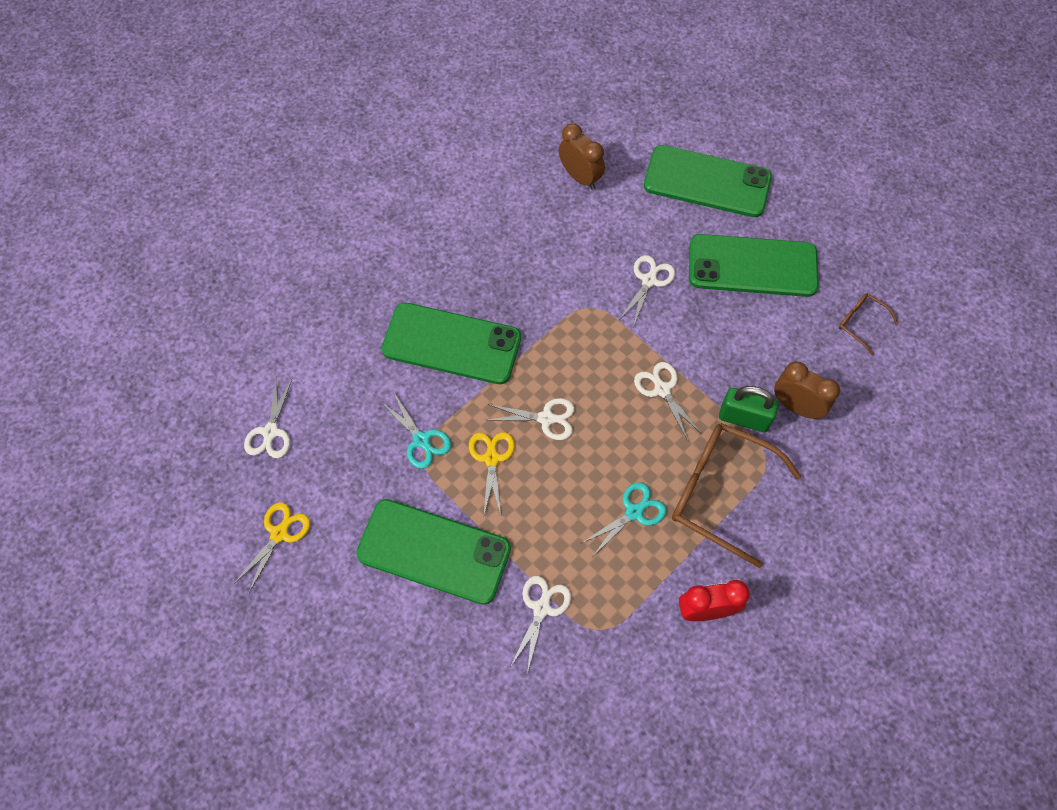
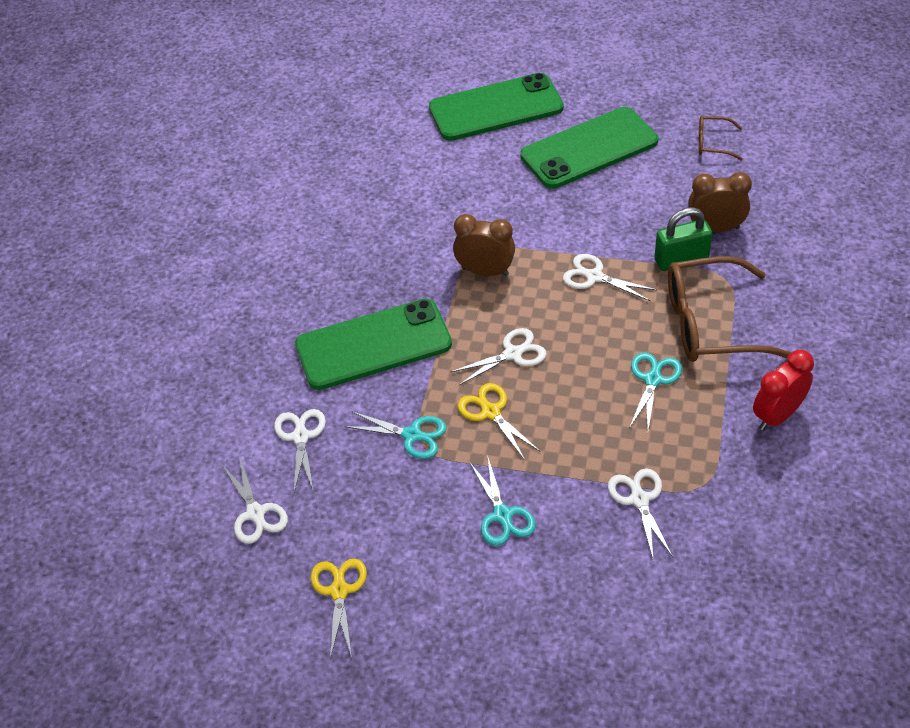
camera: 30 degrees left, 15 degrees down
green phone [356,499,511,605] -> turquoise scissors [470,455,536,546]
brown clock [559,124,605,190] -> brown clock moved to [453,214,515,276]
white scissors [620,255,675,327] -> white scissors moved to [274,409,326,492]

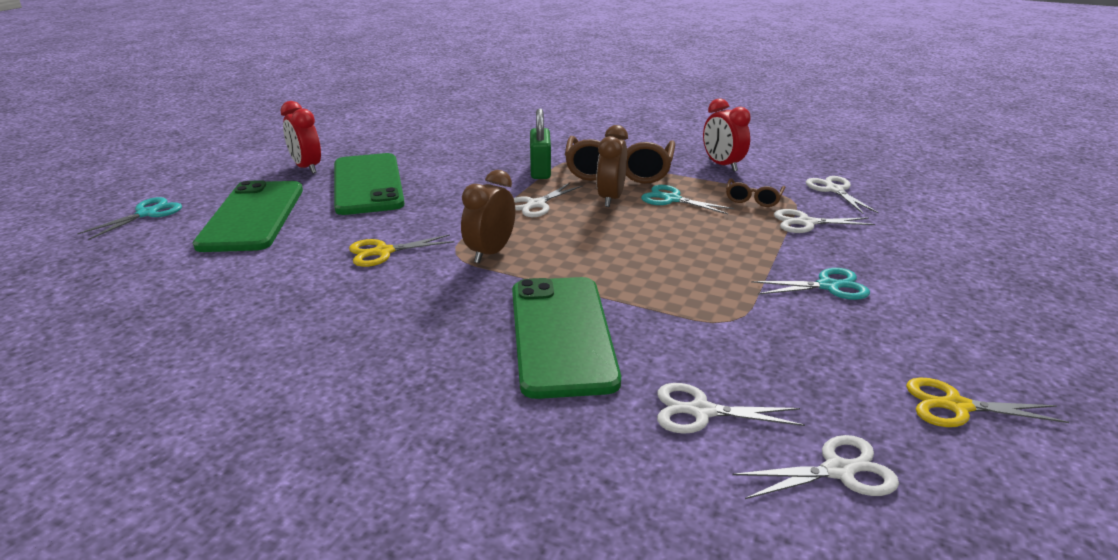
camera: 80 degrees left, 20 degrees down
turquoise scissors [344,411,447,459] -> turquoise scissors moved to [77,197,182,240]
white scissors [451,328,547,385] -> white scissors moved to [806,176,879,214]
yellow scissors [457,383,540,460] -> yellow scissors moved to [349,234,454,267]
brown clock [688,172,752,232] -> brown clock moved to [596,125,628,207]
brown glasses [698,116,743,160] -> brown glasses moved to [726,178,785,207]
none -> red clock [281,101,321,174]

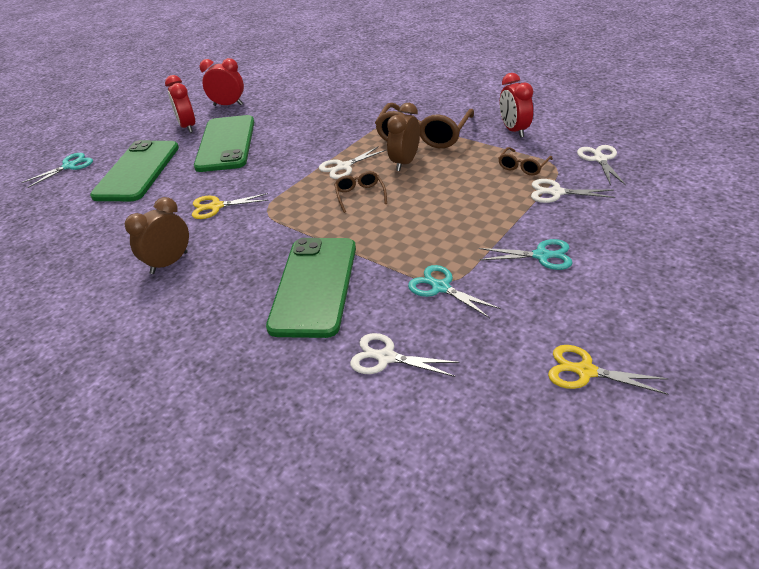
camera: 15 degrees right, 10 degrees up
brown clock [461,170,515,263] -> brown clock moved to [124,197,189,274]
green padlock [530,108,551,179] -> none
turquoise scissors [641,185,734,214] -> turquoise scissors moved to [408,265,501,318]
white scissors [732,435,899,499] -> none
none -> red clock [199,58,244,106]
none -> brown glasses [334,171,387,213]

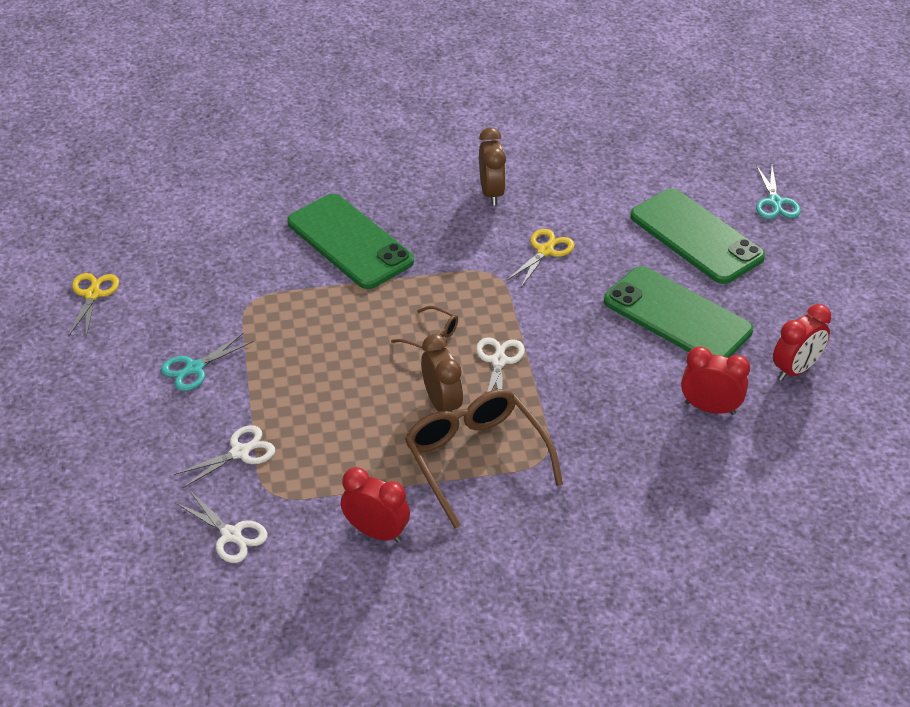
camera: 130 degrees right, 5 degrees up
red clock [165,75,195,133] -> red clock moved to [681,346,750,415]
white scissors [350,333,460,377] -> none
turquoise scissors [408,265,501,318] -> none
brown glasses [499,147,553,176] -> none
yellow scissors [548,345,668,395] -> yellow scissors turned 60 degrees counterclockwise [69,273,119,337]

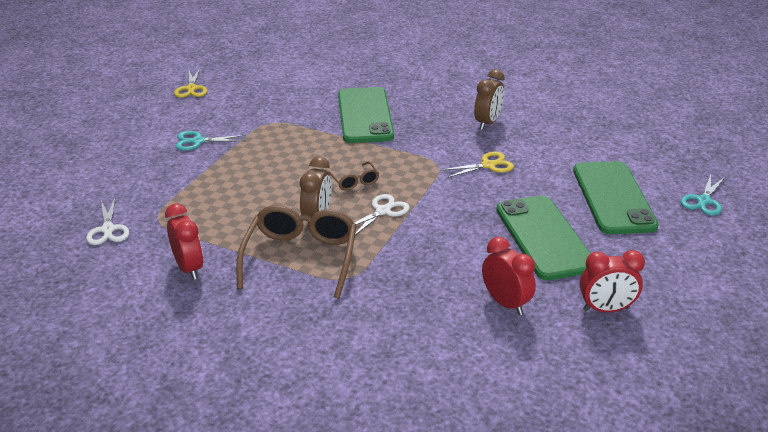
camera: 35 degrees right, 10 degrees down
yellow scissors [69,273,119,337] -> yellow scissors turned 135 degrees clockwise [174,68,207,98]
white scissors [174,425,275,488] -> none

